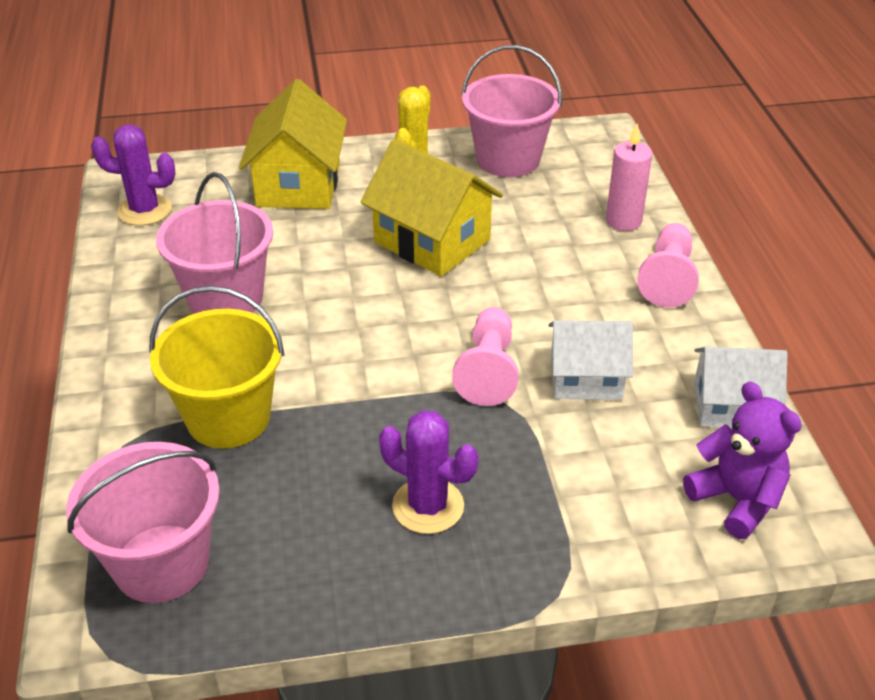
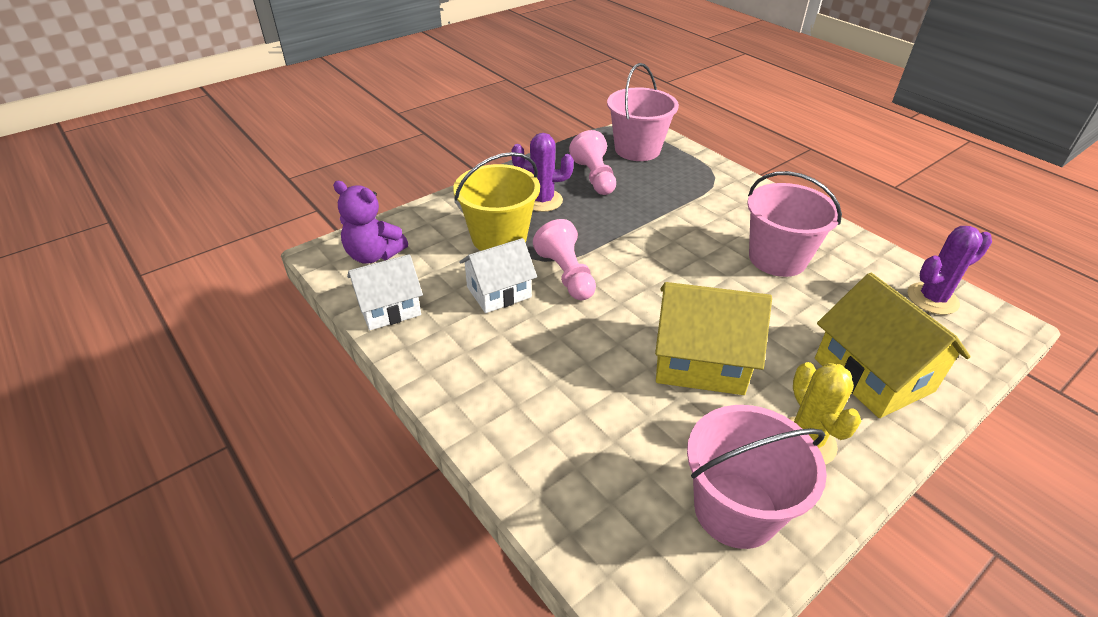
camera: 150 degrees right, 0 degrees up
yellow bucket [149,286,285,448] -> yellow bucket moved to [453,152,540,251]
pink candle [606,124,652,231] -> none
pink pawn [637,223,699,307] -> pink pawn moved to [569,130,616,195]

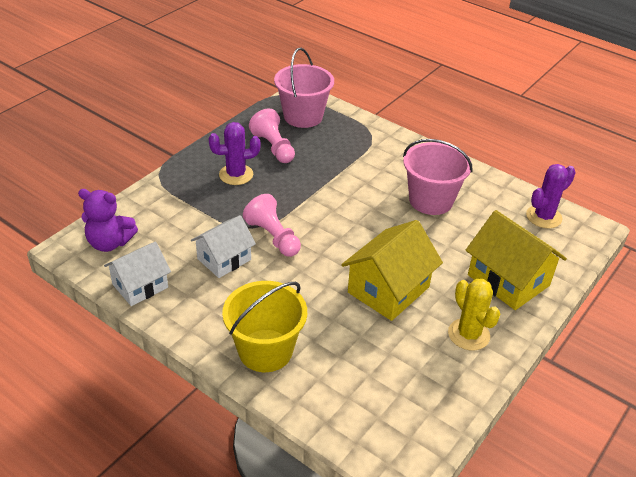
camera: 15 degrees left, 0 degrees up
yellow bucket [453,152,540,251] -> yellow bucket moved to [222,281,307,372]
yellow house [655,282,772,395] -> yellow house turned 45 degrees counterclockwise [341,220,443,321]
pink bucket [687,405,827,549] -> none

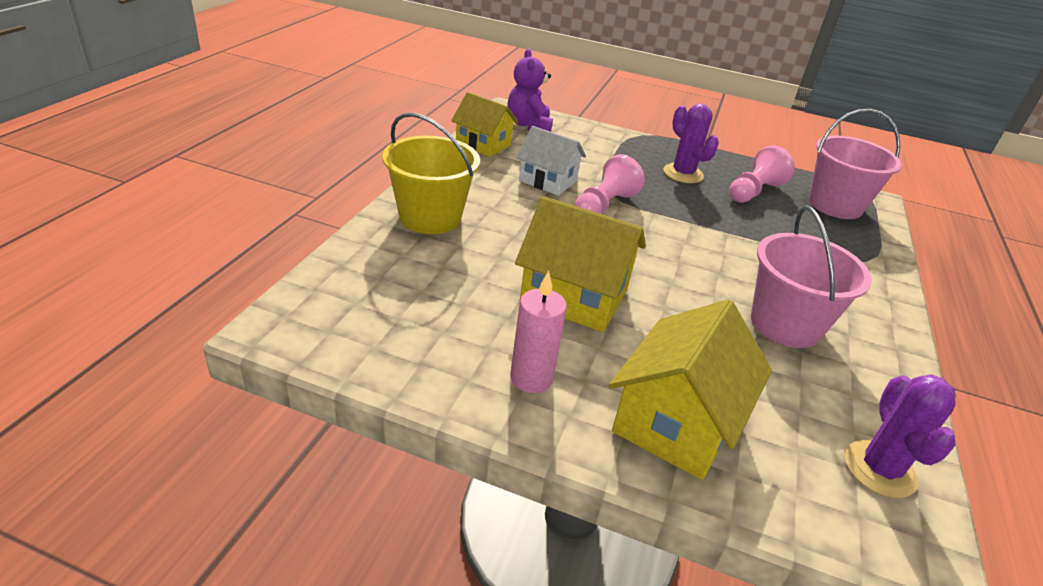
camera: 70 degrees right, 5 degrees down
white house [104,242,171,306] -> yellow house [451,92,518,157]
yellow cactus [448,279,500,350] -> pink candle [510,271,567,393]
purple cactus [526,164,576,228] -> purple cactus turned 60 degrees clockwise [844,374,956,498]

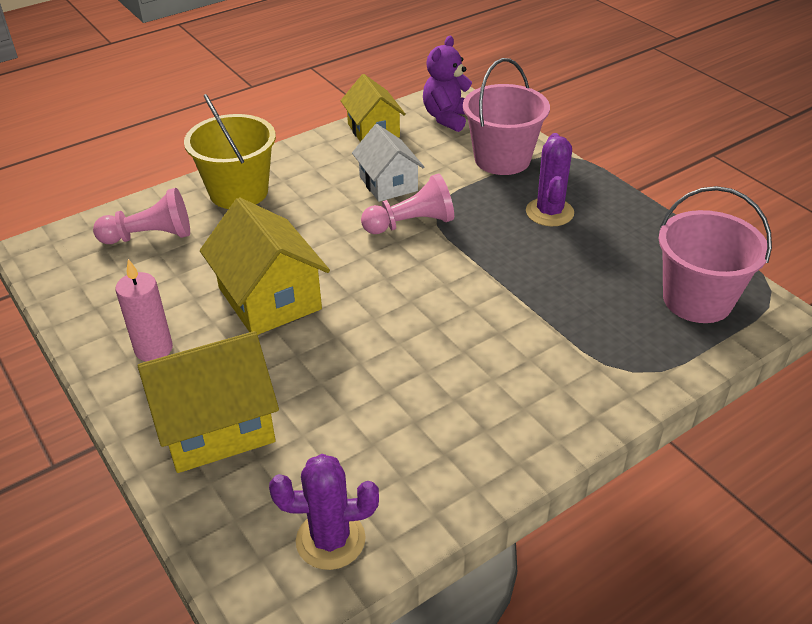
camera: 40 degrees right, 5 degrees up
pink pawn [729,145,795,203] -> pink pawn moved to [93,188,190,244]
pink bucket [751,205,872,348] -> pink bucket moved to [463,58,550,175]
purple cactus [844,374,956,498] -> purple cactus turned 45 degrees clockwise [269,454,379,570]

